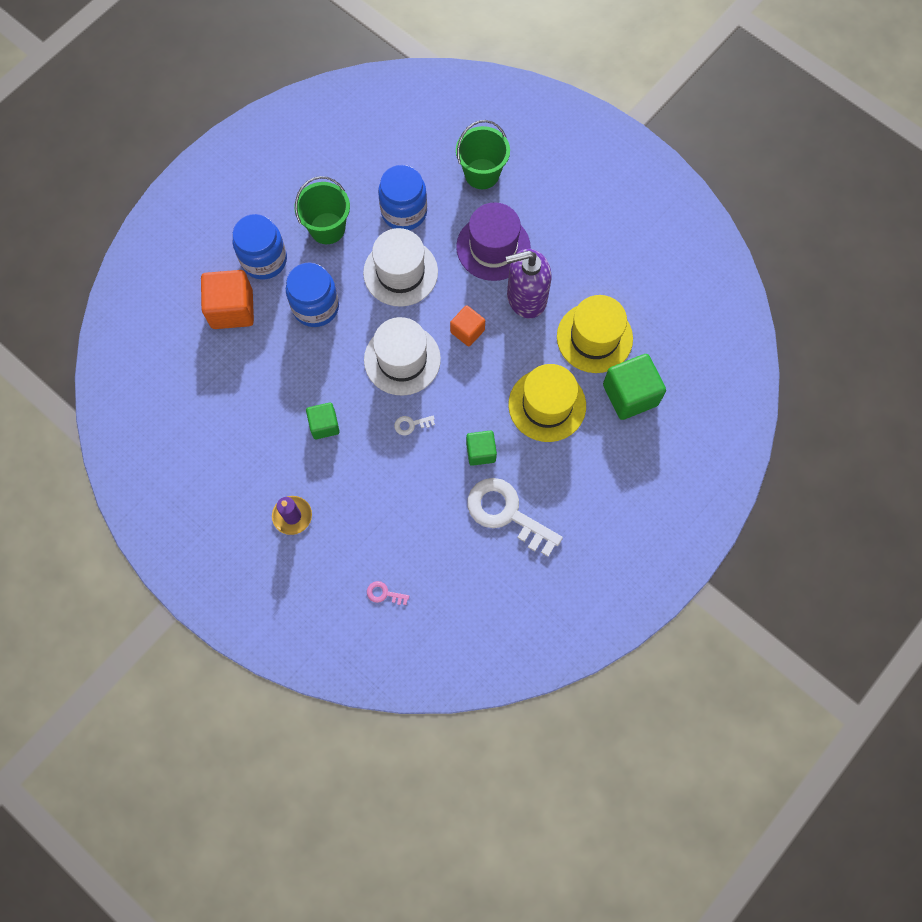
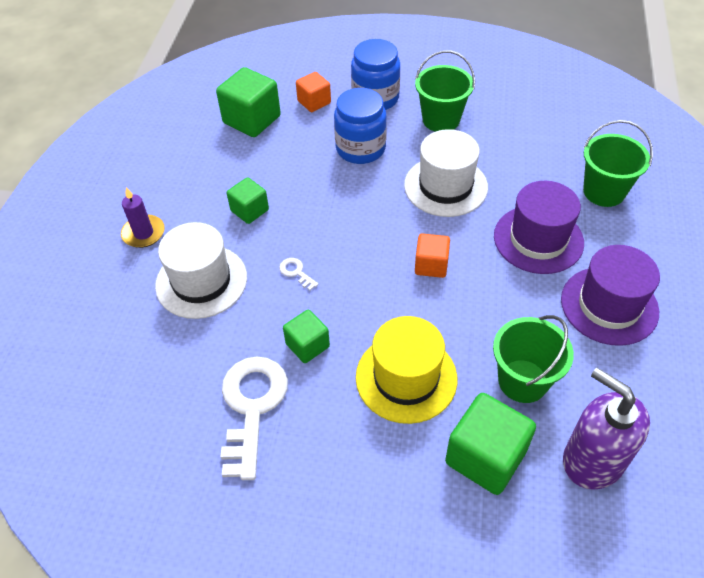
camera: 60 degrees right, 20 degrees down
orange cube [201,270,254,329] -> orange cube [296,72,331,112], size x0.60
white hat [364,317,441,396] -> white hat moved to [155,222,247,319]
pink key [367,581,409,605] -> none
blue jar [378,165,427,230] -> none
purple soap dispenser [506,249,552,318] -> purple soap dispenser moved to [563,368,650,490]
yellow hat [557,295,633,373] -> green bucket [493,315,574,403]
none -> green cube [216,67,281,137]
none -> purple hat [561,245,660,346]

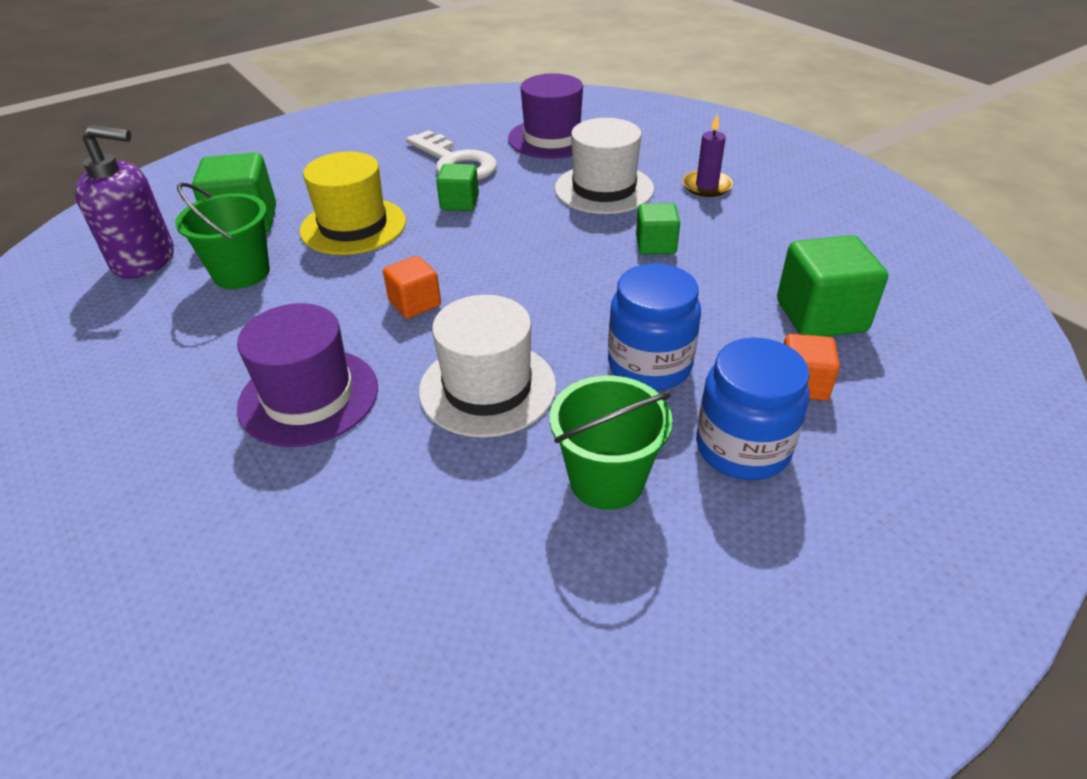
camera: 135 degrees right, 10 degrees down
white key [279,258,319,291] -> none
purple hat [561,245,660,346] -> purple hat moved to [508,73,583,159]
green bucket [583,120,653,207] -> none

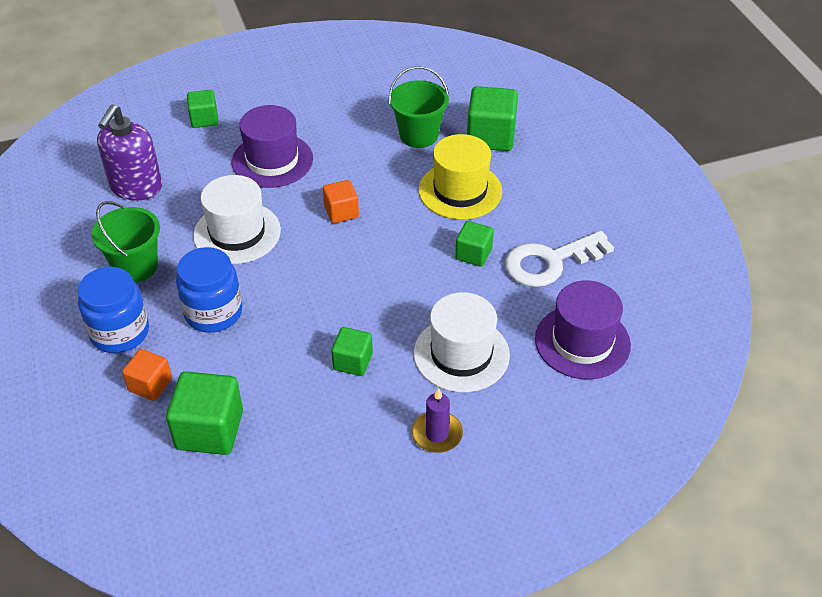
camera: 105 degrees right, 5 degrees up
purple soap dispenser [75,125,174,279] -> purple soap dispenser moved to [97,105,162,201]
none -> green cube [187,90,218,128]

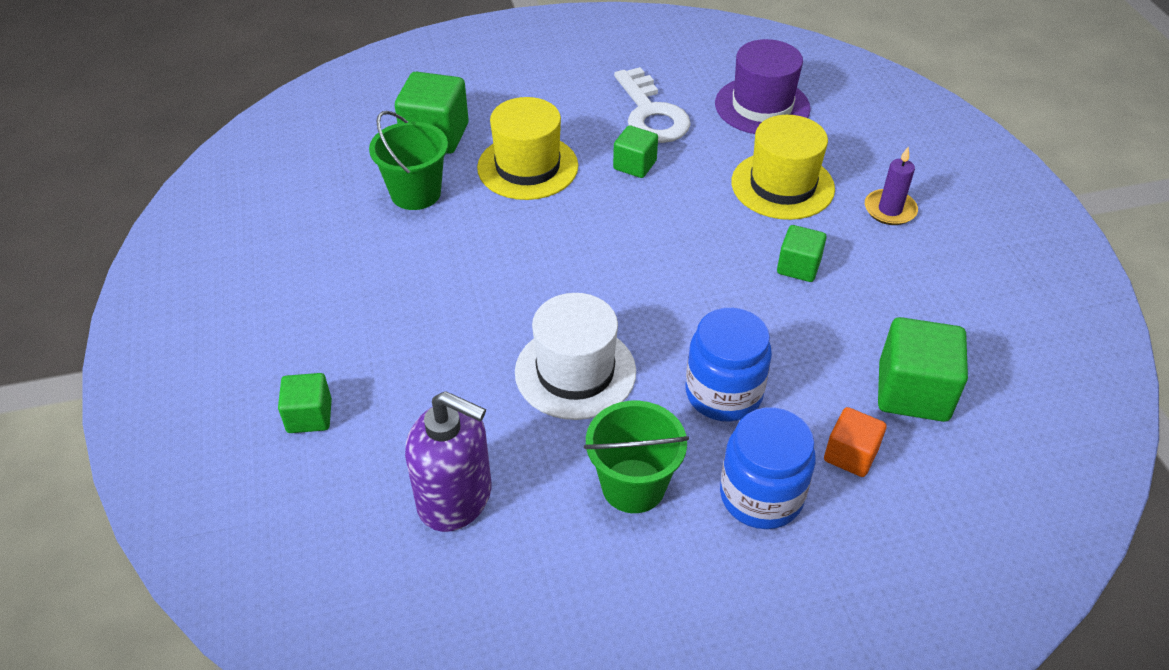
camera: 85 degrees left, 0 degrees up
purple hat [232,105,313,188] -> none
orange cube [323,180,359,223] -> none
white hat [414,292,510,392] -> yellow hat [731,115,835,220]

